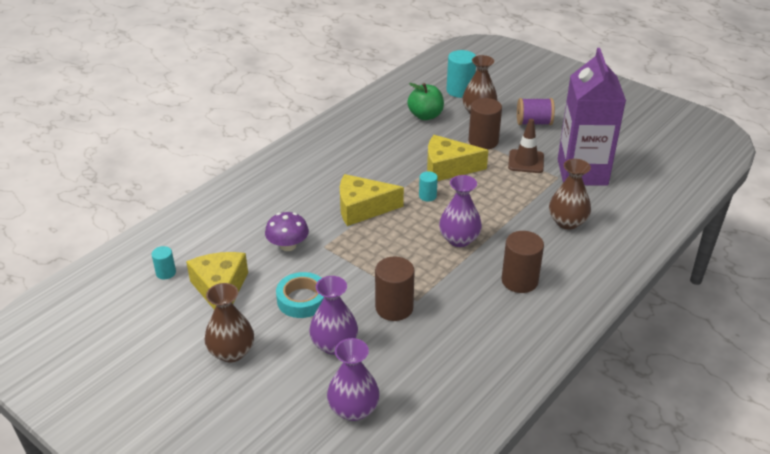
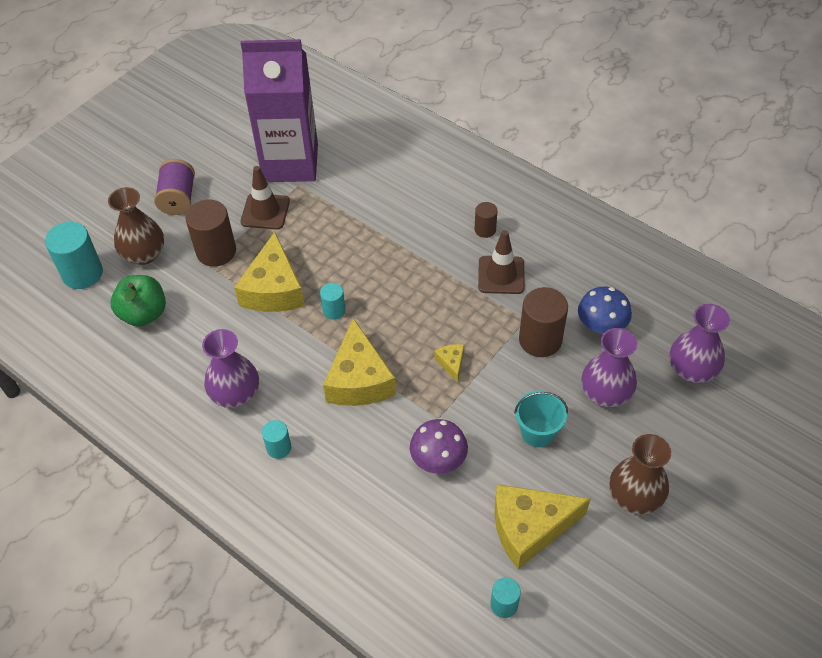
camera: 90 degrees left, 15 degrees up
turquoise tape [276,272,324,318] -> turquoise bucket [514,390,568,447]
purple vase [439,175,482,247] -> purple vase moved to [202,329,259,408]
brown cylinder [501,231,544,293] -> brown cylinder [475,202,498,238], size x0.54
brown vase [549,159,591,230] -> none
none -> turquoise cylinder [262,420,291,459]
none -> yellow cheese [434,344,464,383]
none -> brown traffic cone [478,230,525,294]
none -> blue mushroom [578,287,632,334]

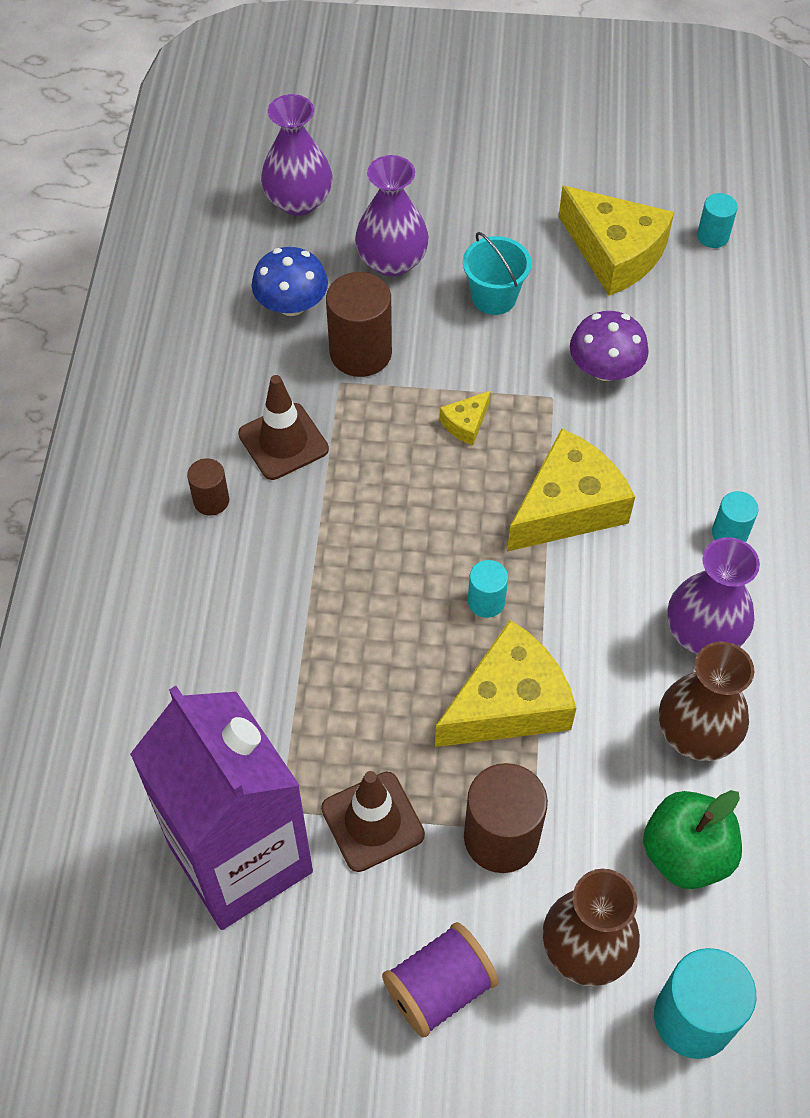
camera: 125 degrees left, 5 degrees up
brown vase [609,434,671,515] -> brown vase moved to [659,642,754,761]

